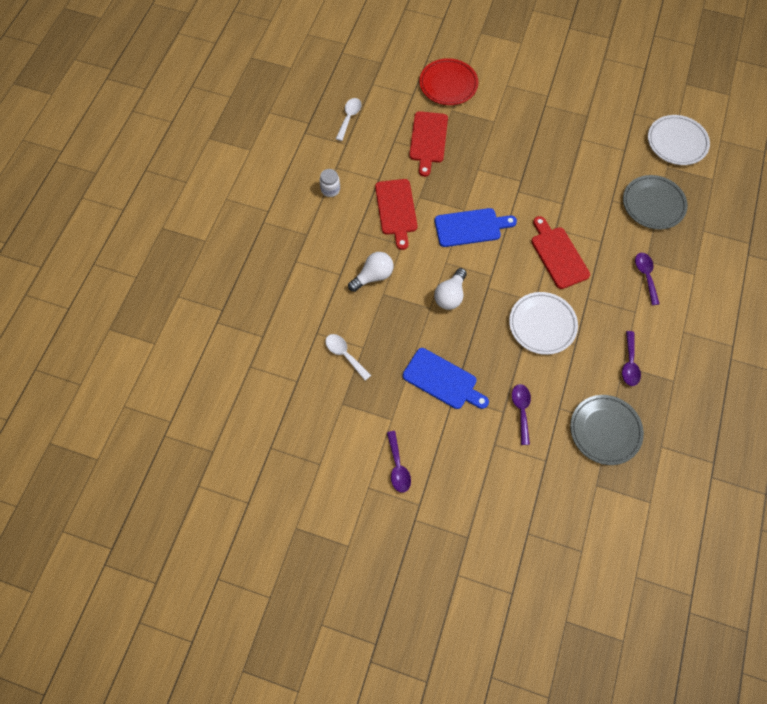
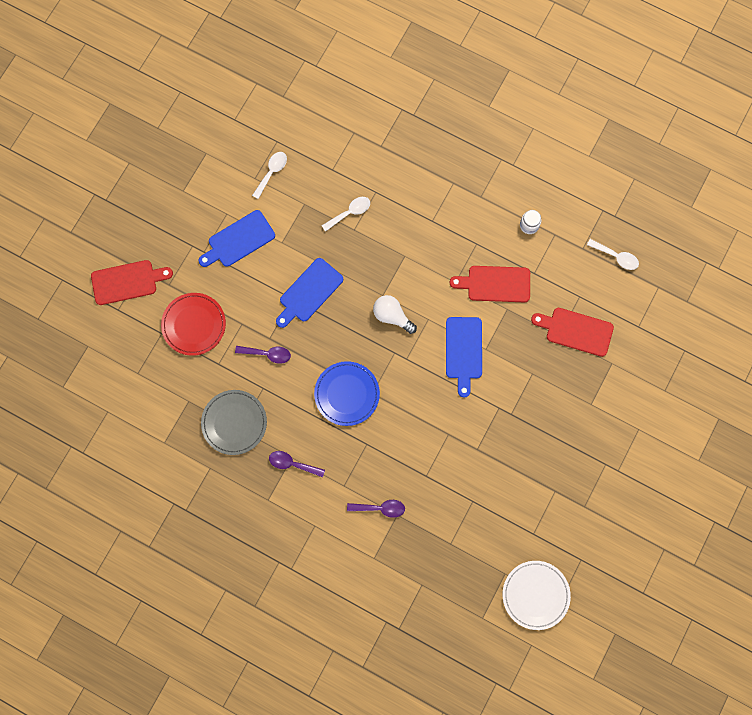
camera: 100 degrees right, 10 degrees up
white light bulb [348,252,394,292] -> none
purple spoon [387,431,411,493] -> blue cutting board [199,210,275,267]
red plate [419,58,478,105] -> red plate moved to [161,293,226,356]
white plate [509,292,578,355] -> blue plate [314,361,380,426]
red cutting board [531,216,590,289] -> red cutting board moved to [91,260,173,305]
grey plate [623,175,688,230] -> none
none -> white spoon [252,152,287,199]

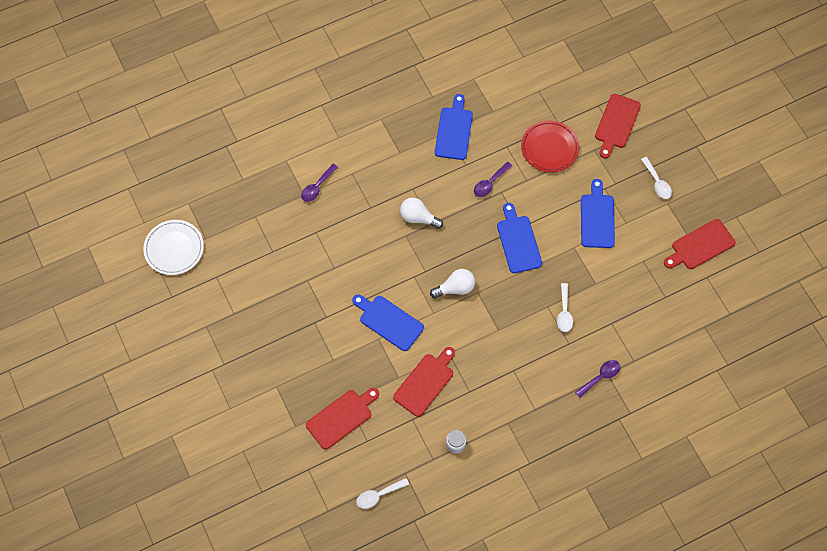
camera: 125 degrees right, 10 degrees down
grey plate [201,390,267,455] -> blue cutting board [435,94,473,160]
white spoon [252,152,287,199] -> white spoon moved to [641,157,672,199]
purple spoon [269,451,325,477] -> purple spoon moved to [575,360,620,398]
blue plate [314,361,380,426] -> white light bulb [400,198,443,229]
none -> red cutting board [664,219,735,269]

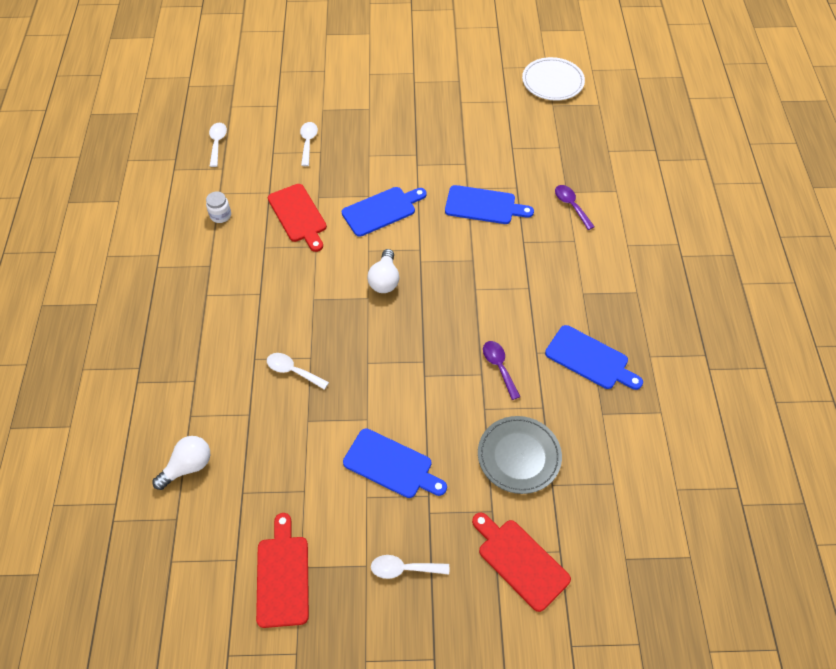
camera: 115 degrees right, 10 degrees down
red cutting board [306,388,379,450] -> white spoon [300,122,318,166]
white light bulb [400,198,443,229] -> white light bulb moved to [152,436,210,490]
blue cutting board [497,203,542,273] -> blue cutting board moved to [445,185,534,224]
red plate [521,120,579,172] -> grey plate [478,416,562,494]
purple spoon [575,360,620,398] -> none

